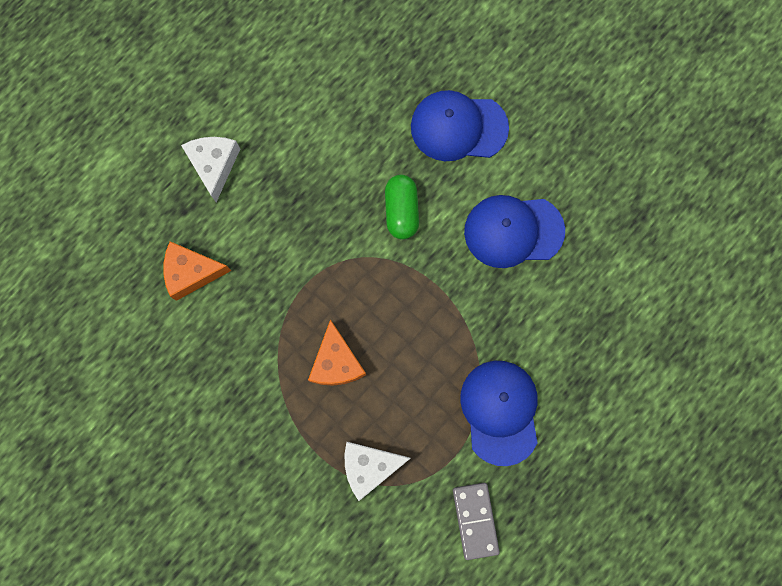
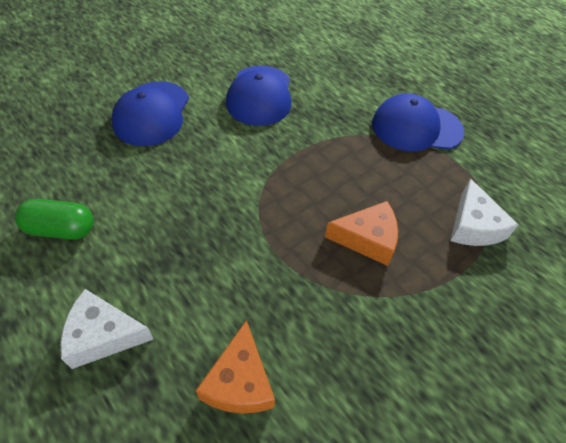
camera: 85 degrees left, 25 degrees down
green capsule [385,175,419,240] -> green capsule moved to [15,199,94,240]
grey domino [453,483,500,560] -> none

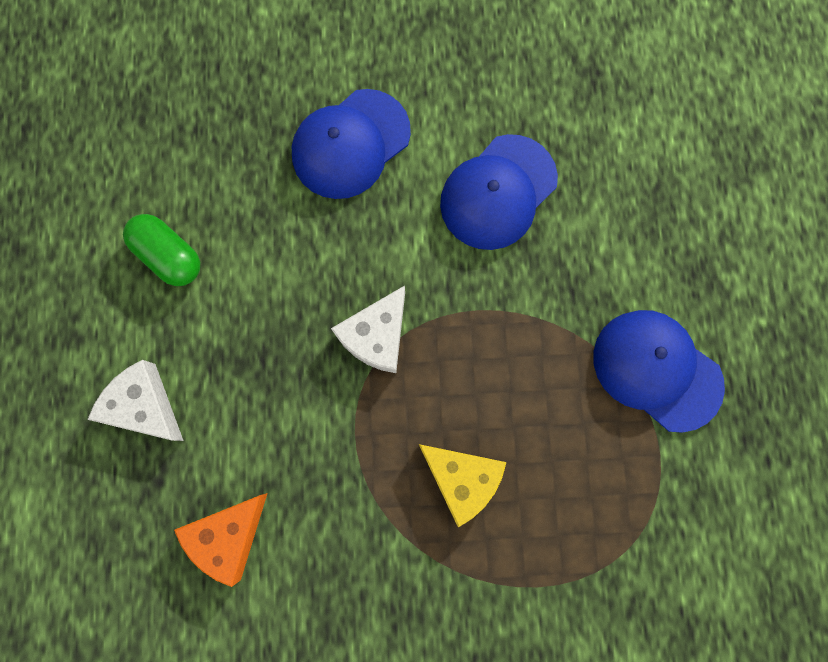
camera: 40 degrees right, 25 degrees up
orange cheese [325,201,398,266] -> yellow cheese [419,444,506,527]
white cheese [450,178,519,246] -> white cheese moved to [331,286,405,373]

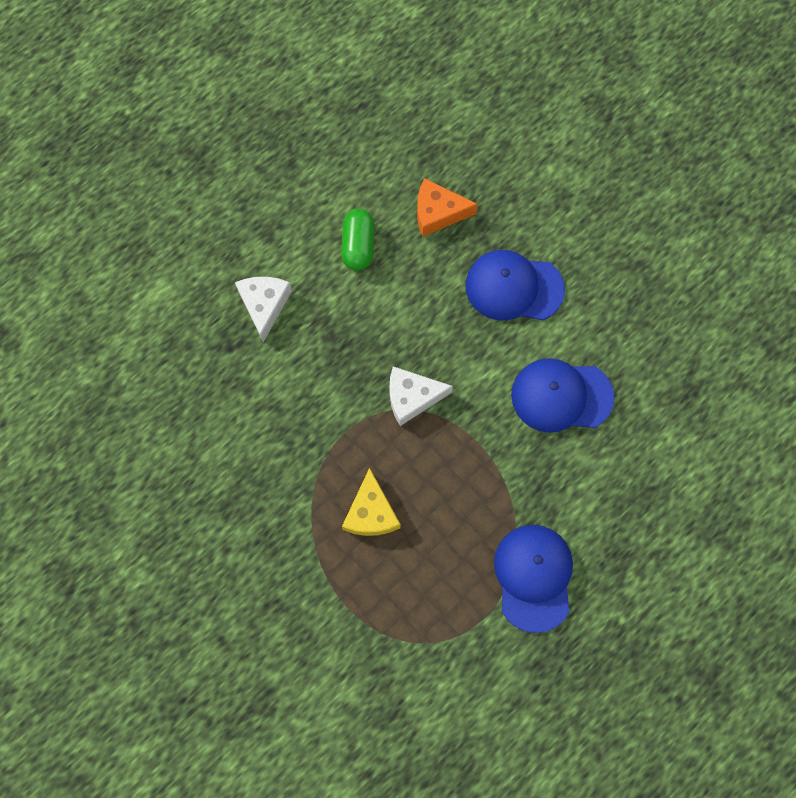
camera: 50 degrees right, 5 degrees down
orange cheese [174,493,268,587] -> orange cheese moved to [417,178,478,237]

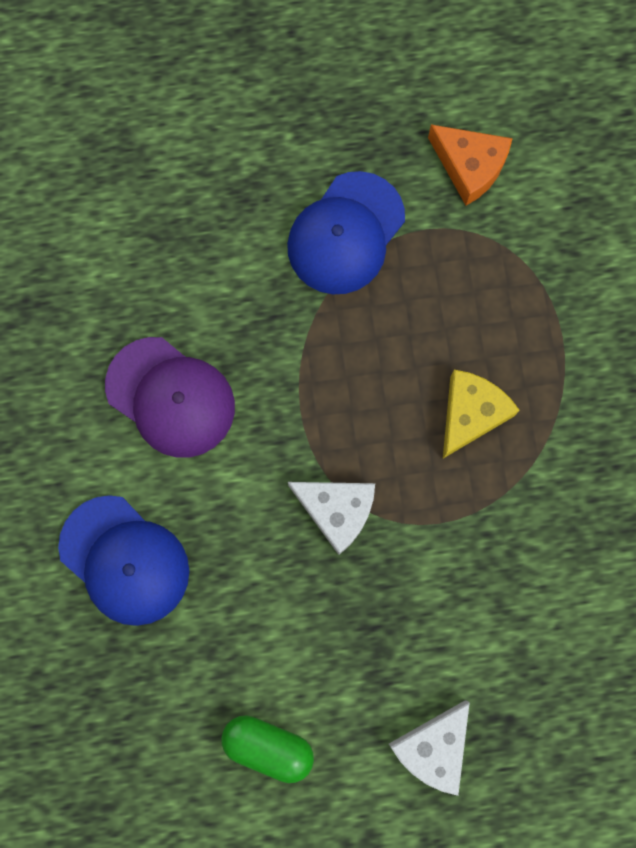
camera: 145 degrees left, 5 degrees up
green capsule [341,209,374,271] -> green capsule turned 75 degrees clockwise [221,715,314,783]
orange cheese [417,178,478,237] -> orange cheese moved to [428,124,513,206]
blue cap [511,358,614,433] -> purple cap [105,337,235,458]

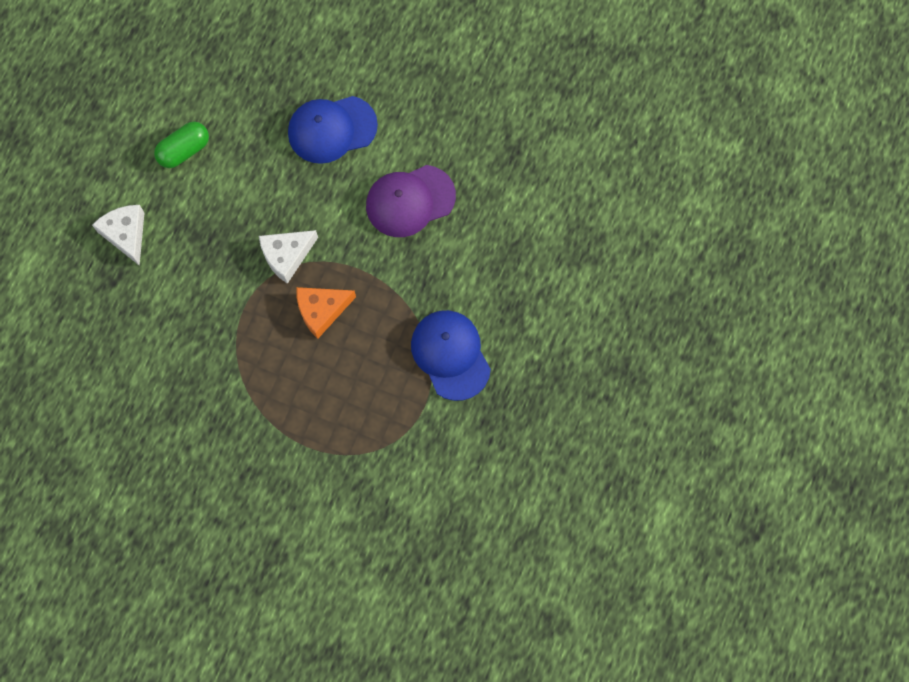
camera: 120 degrees right, 5 degrees down
orange cheese [428,124,513,206] -> orange cheese moved to [297,287,356,339]
yellow cheese [443,370,520,458] -> none

